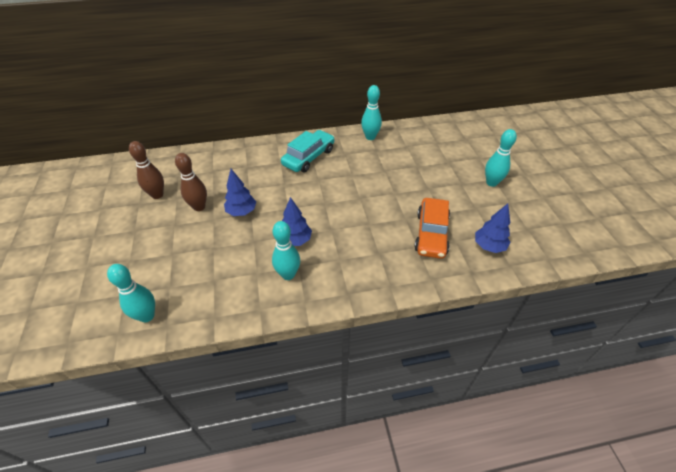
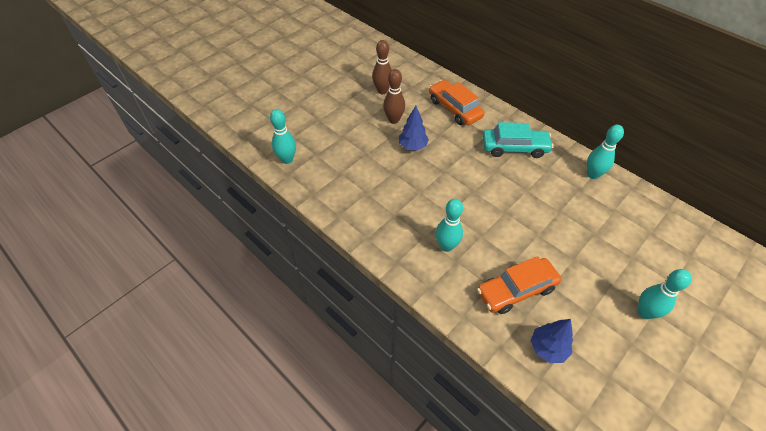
camera: 55 degrees right, 5 degrees up
turquoise bowling pin [272,221,300,280] -> turquoise bowling pin moved to [435,199,463,252]
blue tree [282,197,312,246] -> none
none -> orange car [429,80,484,125]

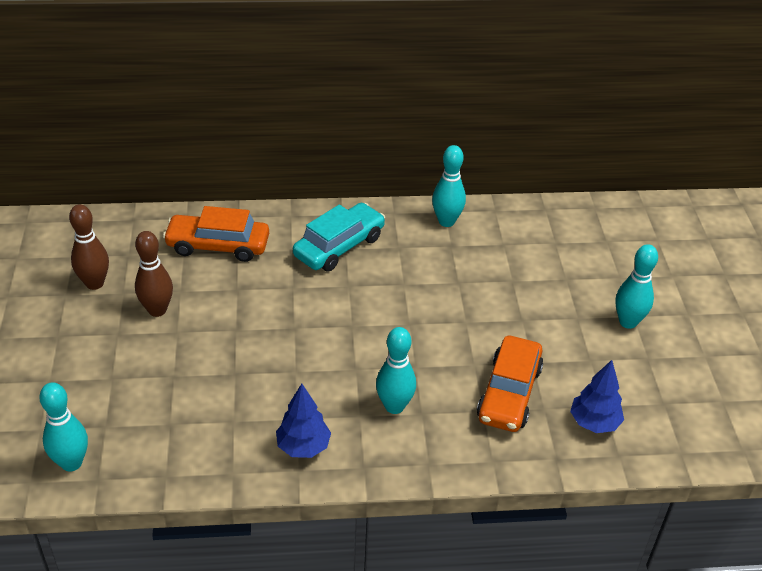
camera: 50 degrees left, 10 degrees down
blue tree [399,106,429,151] -> blue tree moved to [276,384,331,458]

